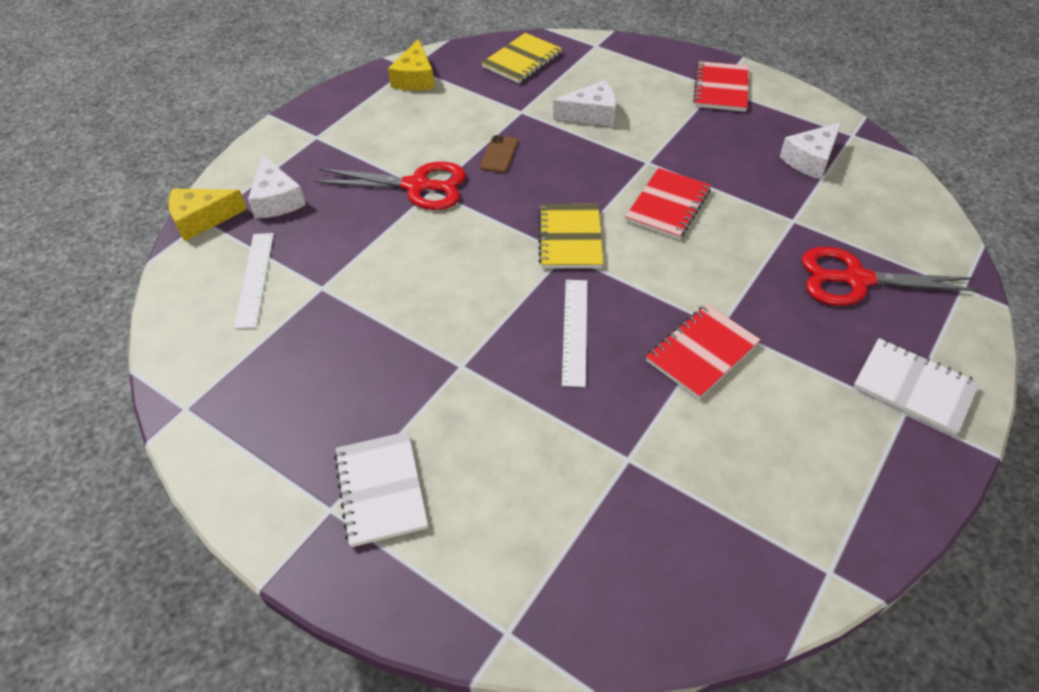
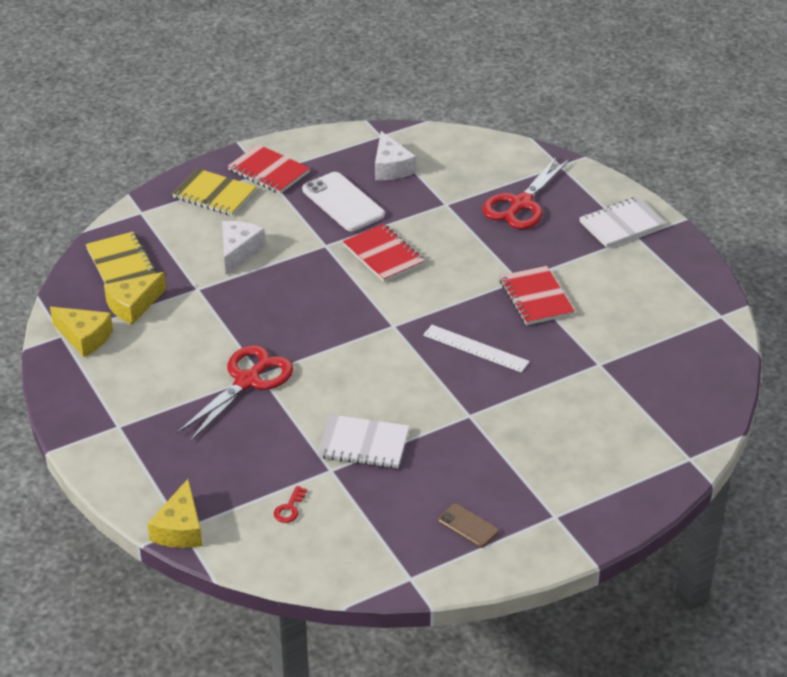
camera: 65 degrees left, 10 degrees down
white ruler [234,233,274,329] -> red key [274,486,307,523]
white cheese [248,155,306,218] -> none
white notebook [334,431,428,547] -> white notebook moved to [318,414,409,469]
brown phone [480,135,518,173] -> brown phone moved to [438,504,499,548]
yellow notebook [538,204,603,268] -> yellow notebook moved to [172,168,256,216]
none -> yellow cheese [104,272,166,325]
none -> white phone [302,172,385,231]

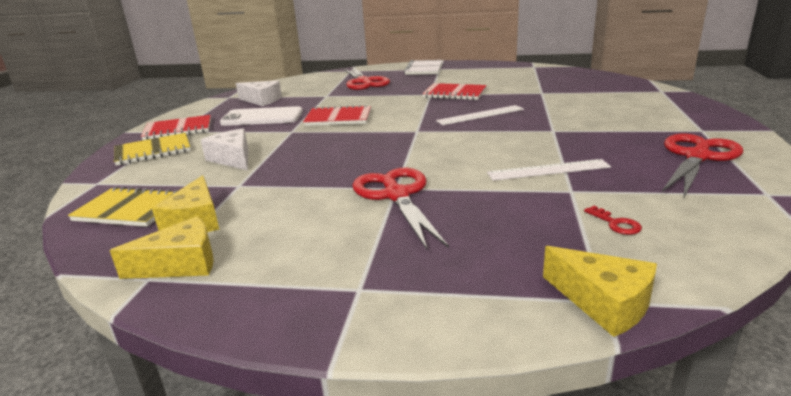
camera: 50 degrees left, 15 degrees down
white notebook [318,414,409,469] -> white ruler [487,159,611,181]
brown phone [438,504,499,548] -> red scissors [662,133,743,197]

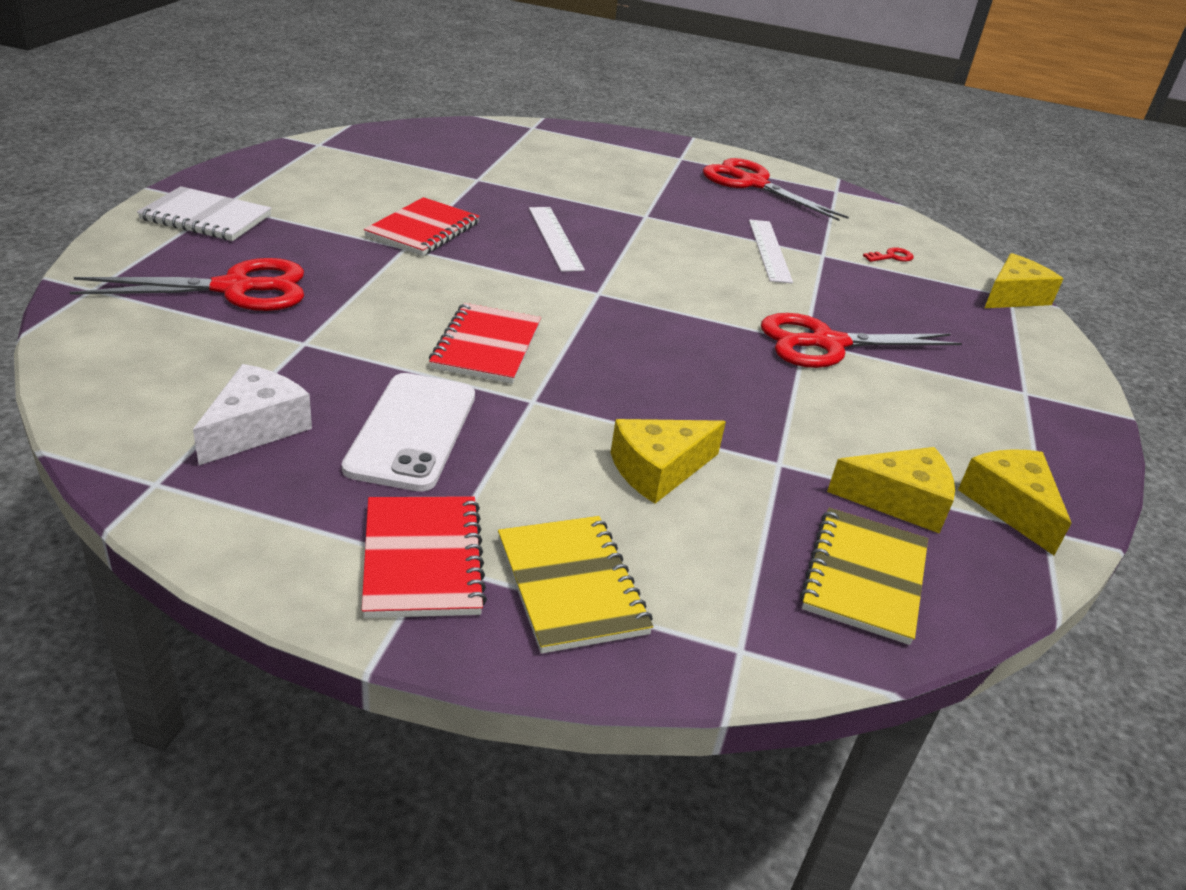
camera: 90 degrees left, 10 degrees up
white cheese [201,129,248,170] -> yellow cheese [611,419,726,504]

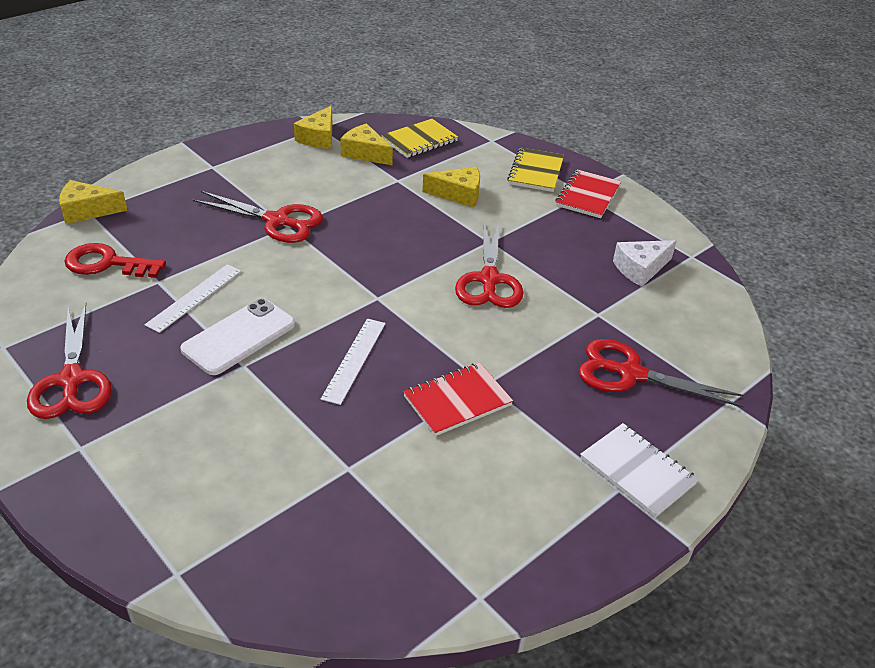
camera: 145 degrees left, 5 degrees up
white phone [342,373,475,492] -> white phone moved to [180,298,295,375]
red notebook [429,303,541,384] -> red scissors [455,222,523,308]
red key [863,247,914,262] -> red key [64,243,166,278], size x2.14

